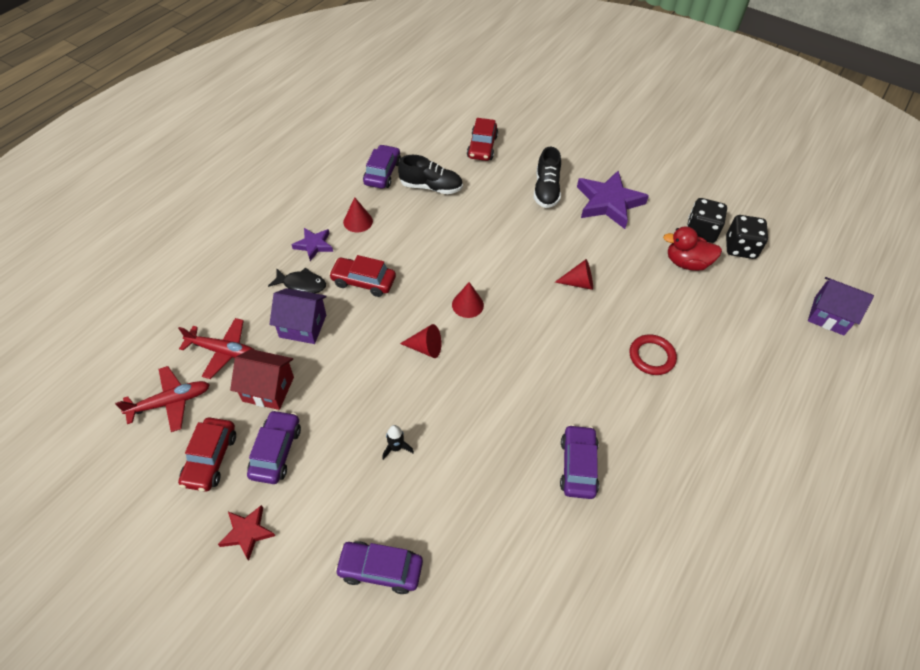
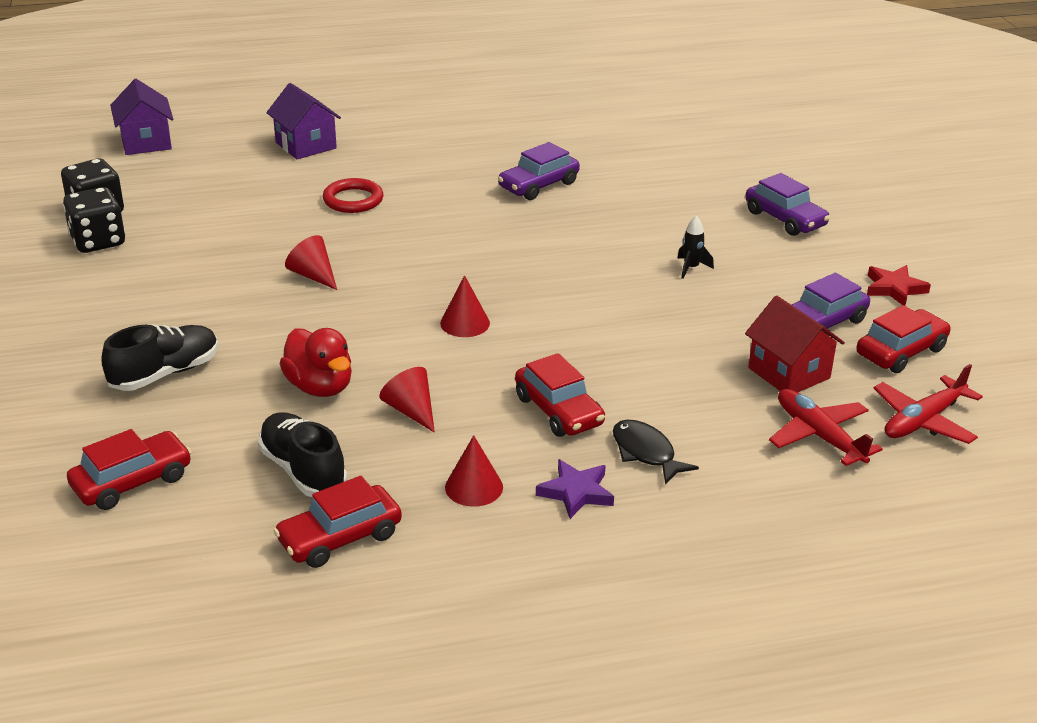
camera: 135 degrees left, 20 degrees down
red plane [115,366,210,432] -> red plane turned 60 degrees counterclockwise [873,364,983,444]
purple house [269,288,327,344] -> purple house moved to [266,83,341,159]
purple car [363,144,401,189] -> red car [274,476,402,568]
red cone [400,324,441,358] -> red cone moved to [379,367,435,433]
purple star [577,171,649,229] -> none
red duck [663,227,722,271] -> red duck moved to [280,328,352,397]

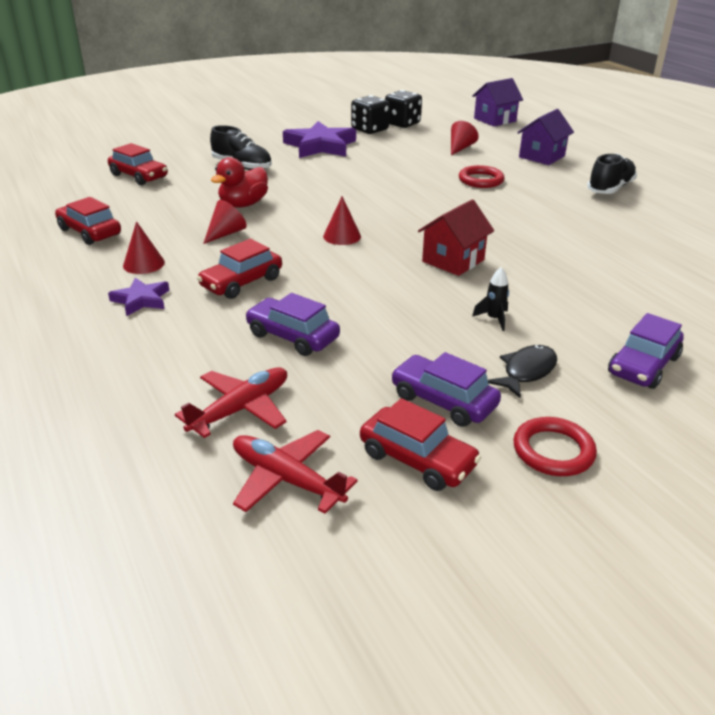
camera: 75 degrees right, 0 degrees up
black shoe [258,412,347,497] -> black shoe moved to [587,153,637,194]
red cone [285,235,337,290] -> red cone moved to [451,121,479,155]
purple car [498,142,580,200] -> purple car moved to [245,293,340,356]
black fish [613,420,699,485] -> black fish moved to [488,345,557,398]
red house [745,295,845,392] -> red house moved to [418,199,494,276]
red star [867,265,931,306] -> red ring [513,417,597,476]
none -> purple star [283,121,356,158]

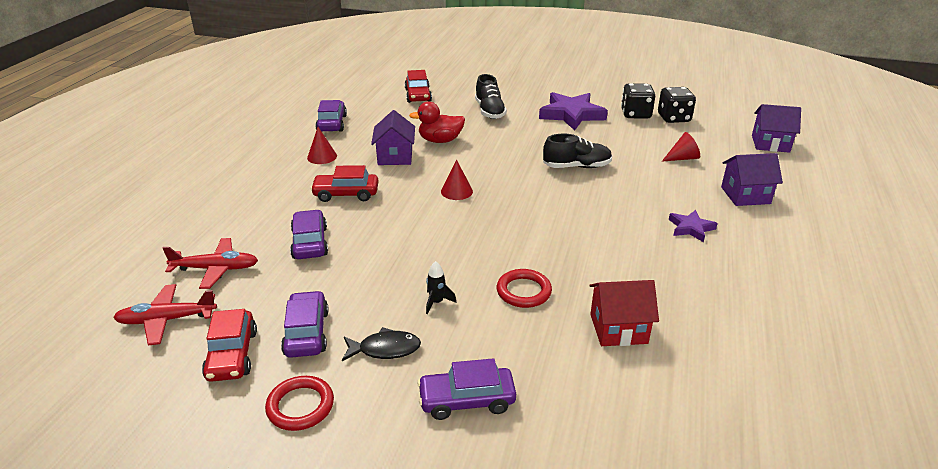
camera: 45 degrees right, 0 degrees up
red car [55,197,121,245] -> purple car [315,100,347,132]
purple star [108,278,169,316] -> purple star moved to [669,210,718,242]
red cone [203,200,247,244] -> purple house [371,110,415,165]
red plane [233,430,358,514] -> red plane turned 90 degrees counterclockwise [113,284,217,346]
red house [418,199,494,276] -> red house moved to [589,280,659,346]
red ring [459,165,505,188] -> red ring moved to [497,269,552,308]
black shoe [587,153,637,194] -> black shoe moved to [543,134,612,168]

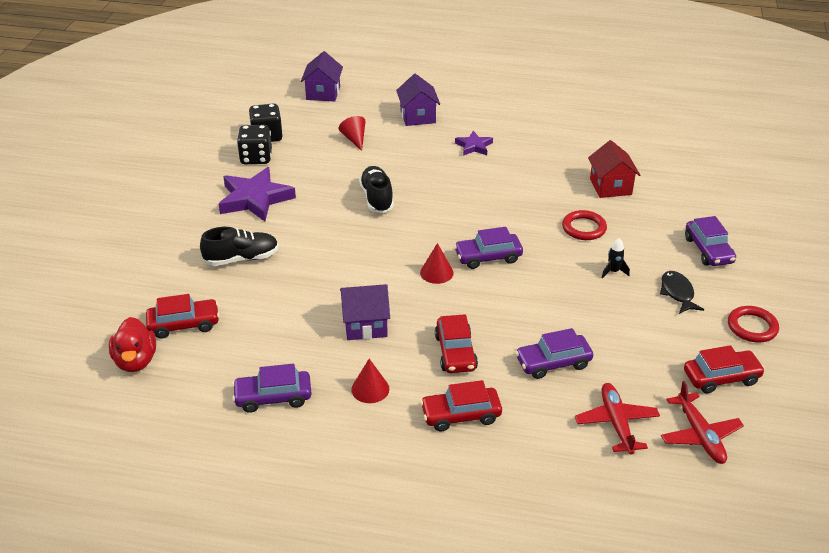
camera: 95 degrees left, 5 degrees up
purple car [281,291,329,358] -> purple car moved to [454,227,523,269]
red duck [409,102,465,143] -> red duck moved to [109,317,156,372]
none -> red car [420,380,502,431]

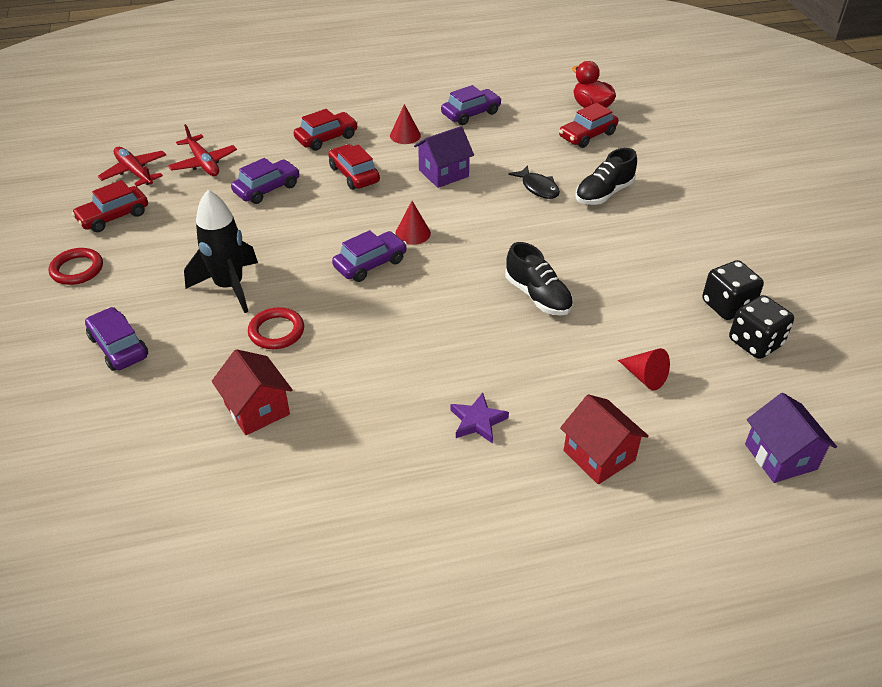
camera: 155 degrees right, 5 degrees up
purple star [219,167,296,221] -> none
purple house [396,74,440,126] -> red house [560,394,649,484]
black rocket [601,238,630,278] -> black rocket [184,190,258,313], size x2.39
black fish [660,271,704,314] -> black fish moved to [508,165,560,199]

